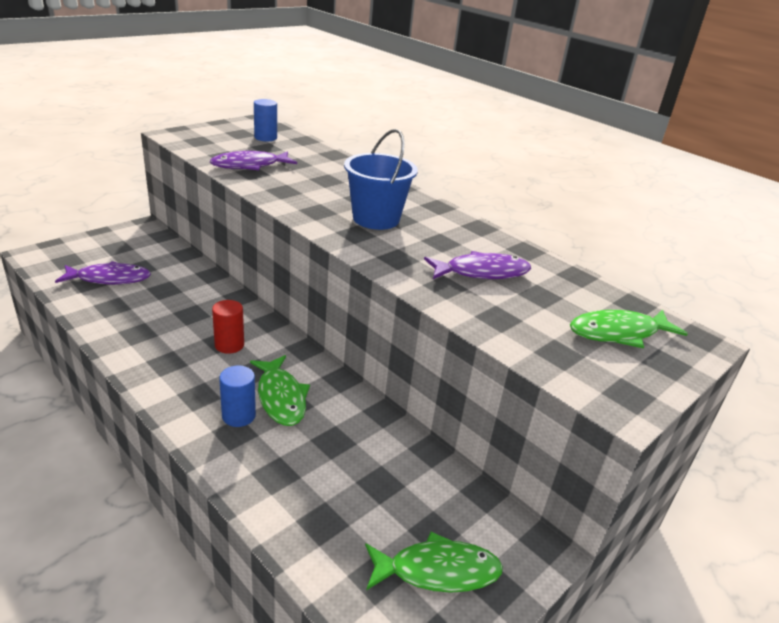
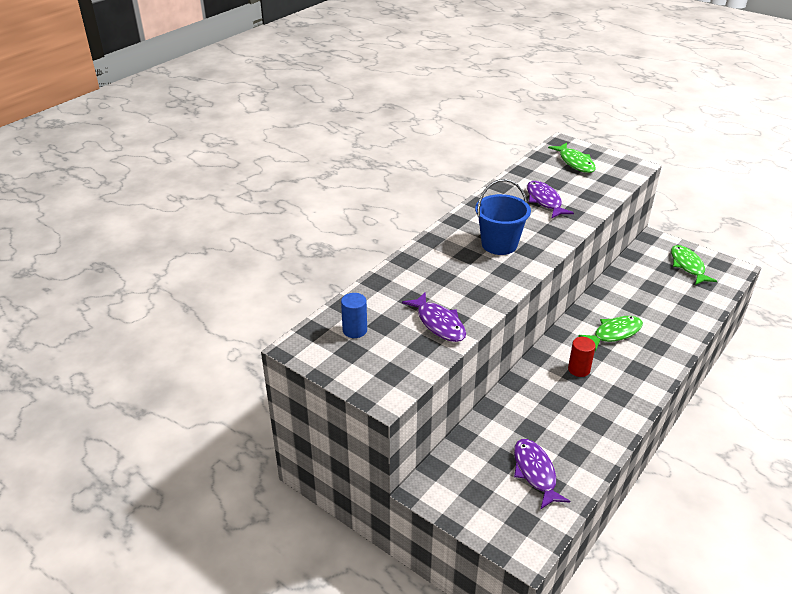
camera: 95 degrees left, 5 degrees up
blue cylinder [219,366,256,427] -> none

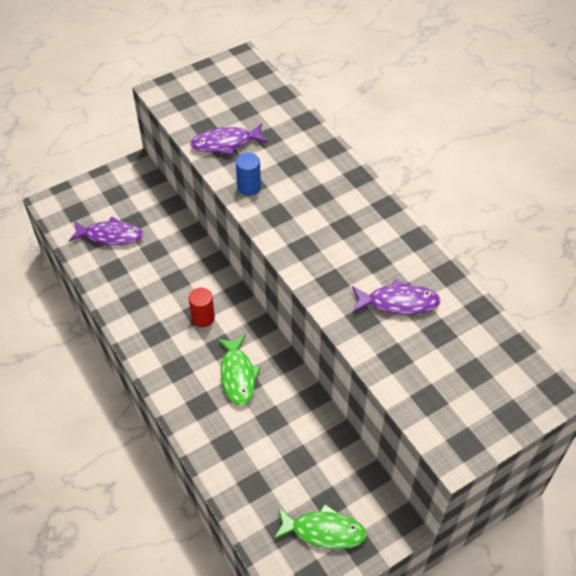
camera: 110 degrees right, 15 degrees up
blue cylinder [341,293,367,338] -> blue cylinder moved to [236,153,261,196]
blue bucket [475,179,531,255] -> none
green fish [548,143,596,173] -> none

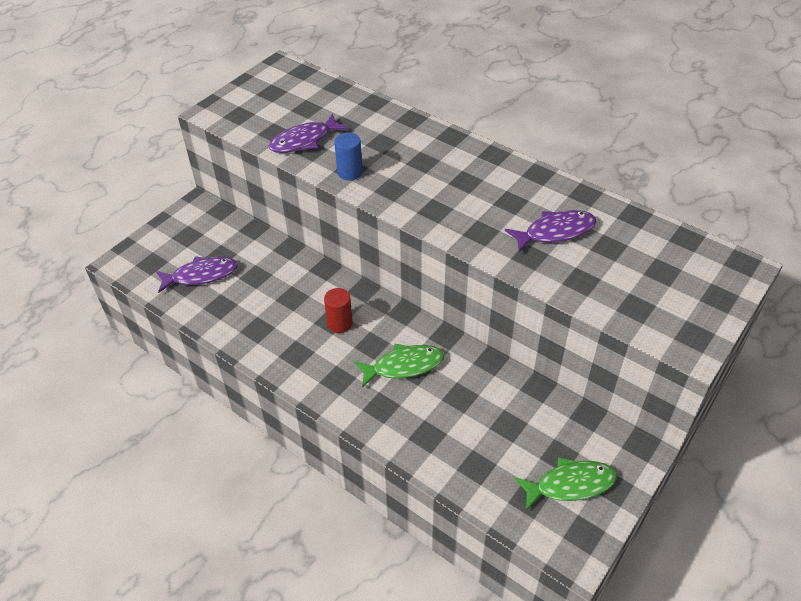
camera: 20 degrees left, 5 degrees down
green fish [217,335,261,406] -> green fish turned 75 degrees counterclockwise [354,344,444,388]

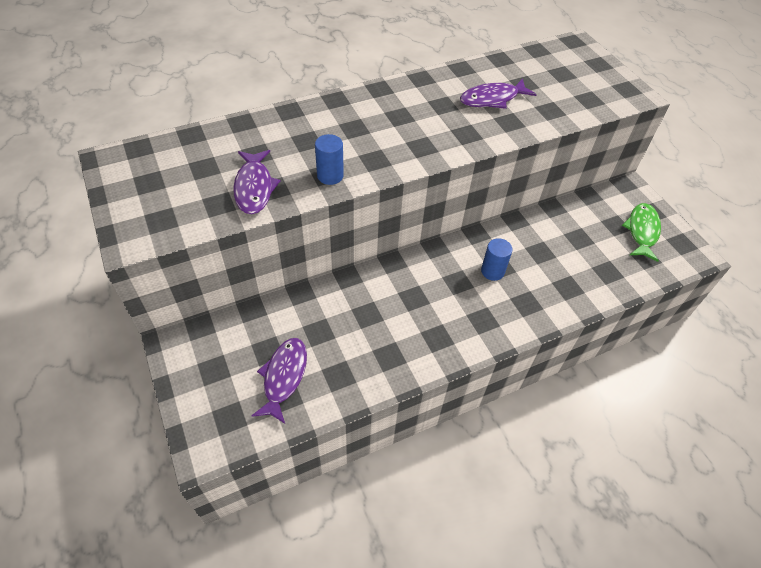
camera: 65 degrees left, 5 degrees up
red cylinder [324,288,353,333] -> none
green fish [354,344,444,388] -> blue cylinder [481,238,513,281]
purple fish [505,210,597,253] -> purple fish turned 120 degrees counterclockwise [460,78,537,109]

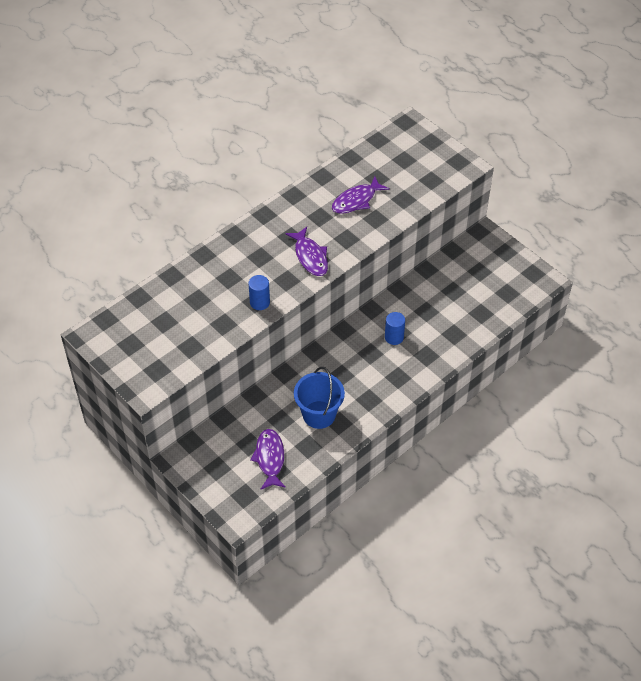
camera: 15 degrees left, 0 degrees up
purple fish [233,150,281,214] -> purple fish moved to [285,227,328,276]
green fish [622,203,661,262] -> none
none -> blue bucket [294,367,345,429]

